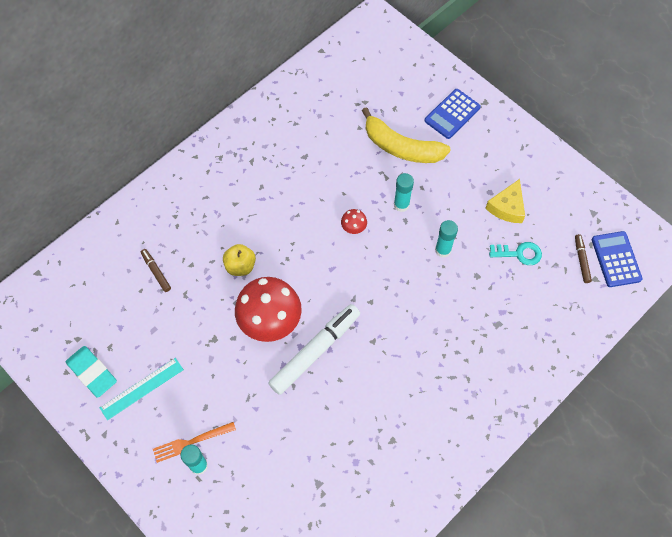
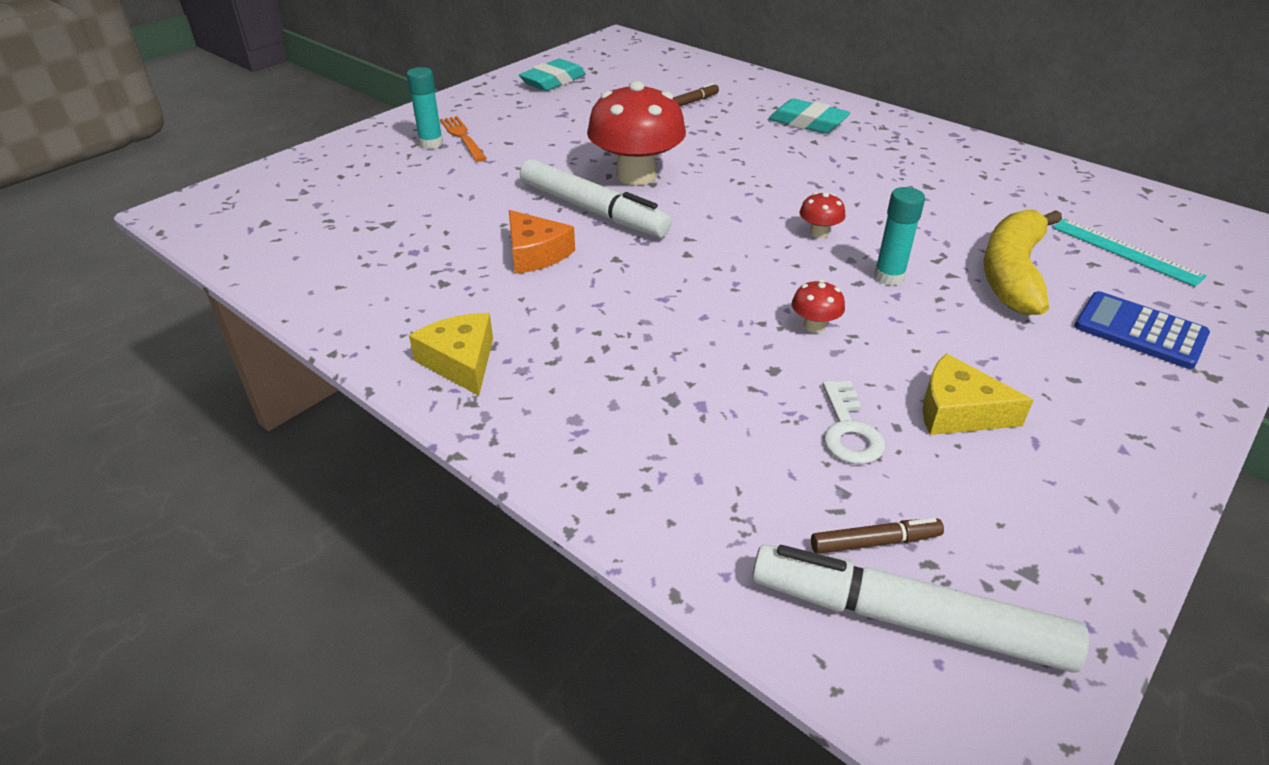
camera: 85 degrees right, 25 degrees down
turquoise ruler [100,358,184,420] -> turquoise ruler moved to [1052,219,1207,287]
yellow apple [223,244,256,276] -> none
turquoise glue stick [435,220,458,258] -> red mushroom [792,279,845,333]
turquoise key [489,242,542,265] -> white key [822,381,885,464]
blue calculator [592,231,642,287] -> white marker [752,544,1089,673]
none -> yellow cheese [409,313,493,396]
none -> orange cheese [509,210,575,274]
none -> turquoise eraser [769,99,850,134]

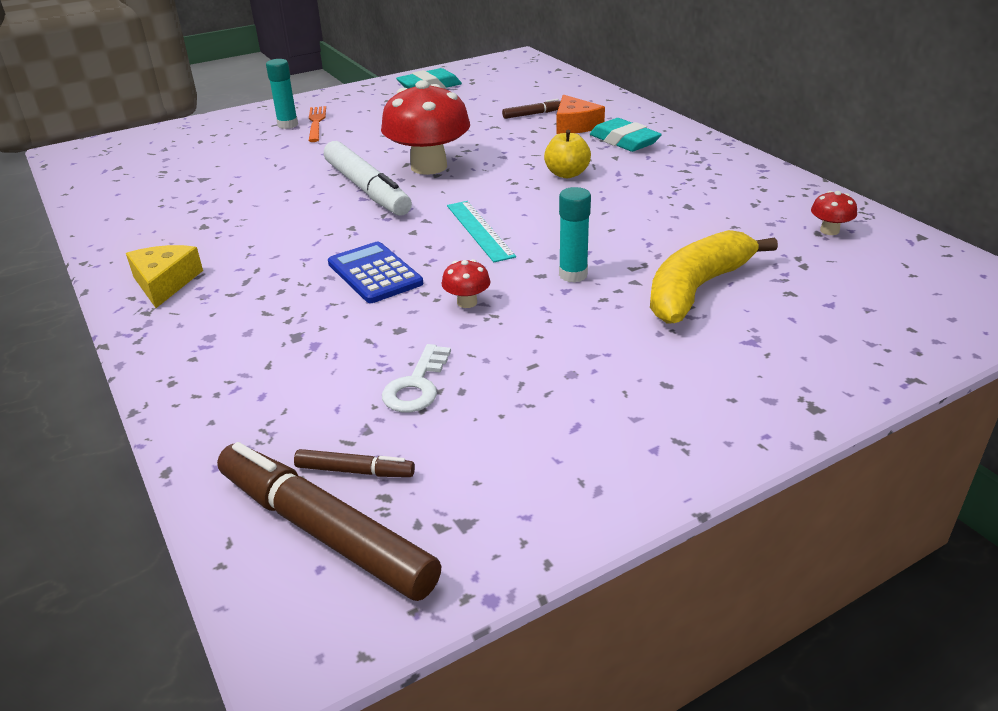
camera: 20 degrees right, 5 degrees down
orange cheese [509,210,575,274] -> orange cheese moved to [556,95,605,134]
white marker [752,544,1089,673] -> brown marker [217,442,441,601]
red mushroom [800,192,846,238] -> red mushroom moved to [811,191,857,235]
yellow cheese [922,353,1033,435] -> none
turquoise ruler [1052,219,1207,287] -> turquoise ruler moved to [447,201,516,262]
blue calculator [1074,291,1210,369] -> blue calculator moved to [328,242,423,303]
none -> yellow apple [544,130,591,178]

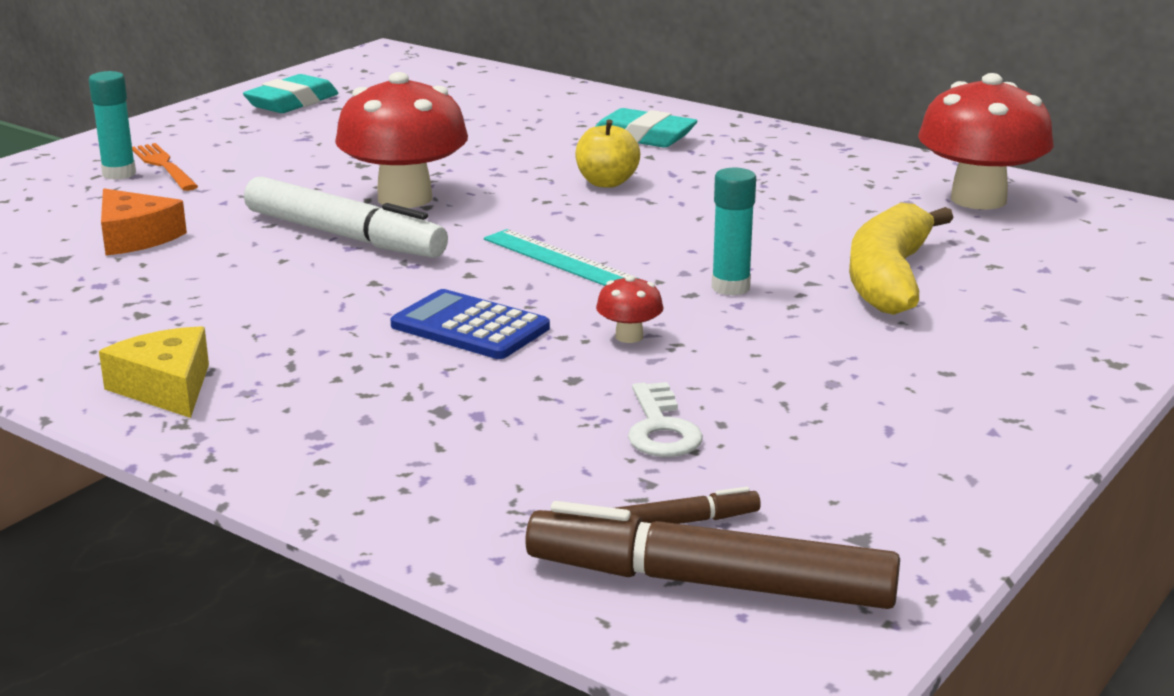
camera: 25 degrees left, 10 degrees down
brown marker [502,99,561,119] -> none
orange cheese [556,95,605,134] -> orange cheese moved to [101,189,187,255]
red mushroom [811,191,857,235] -> red mushroom [918,73,1054,210], size x2.37

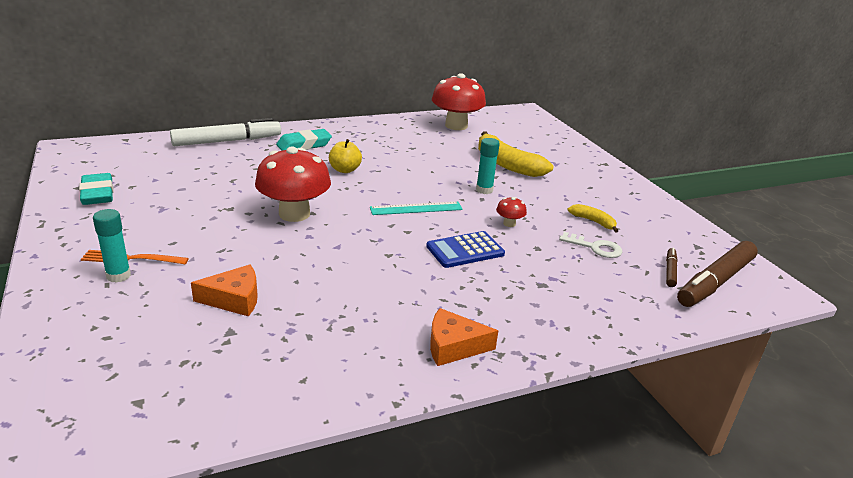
camera: 60 degrees left, 5 degrees up
yellow cheese [99,326,209,418] -> orange cheese [430,308,498,366]
white marker [244,176,448,258] -> white marker moved to [170,118,281,146]
none -> yellow banana [568,204,618,233]

